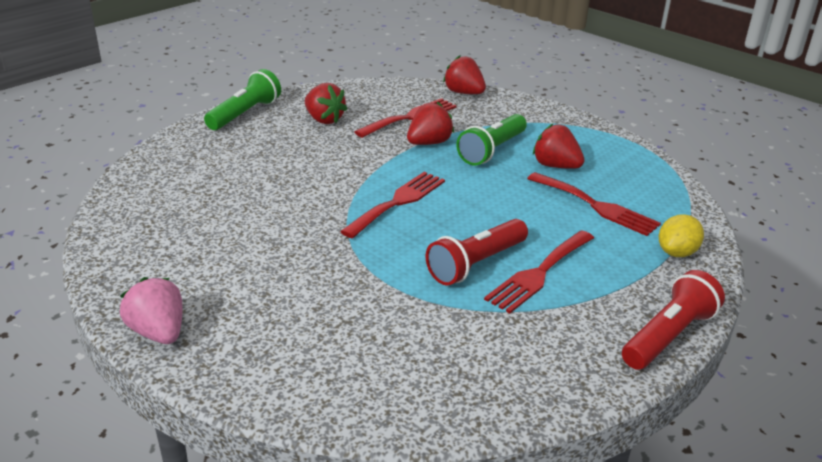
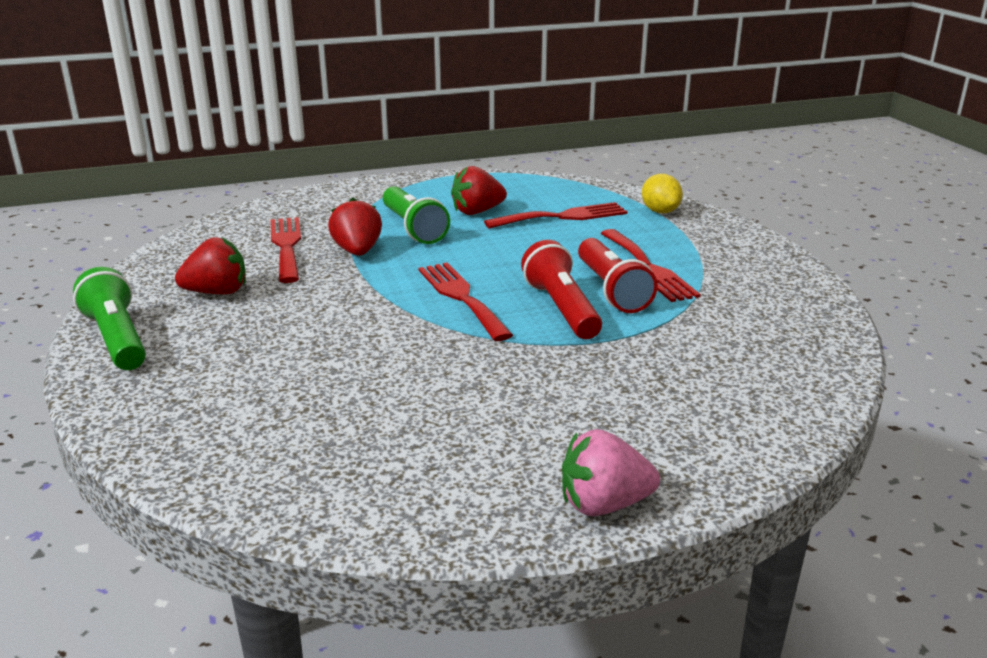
camera: 60 degrees left, 5 degrees down
red strawberry [443,55,486,94] -> none
red flashlight [622,270,725,370] -> red flashlight moved to [521,240,602,339]

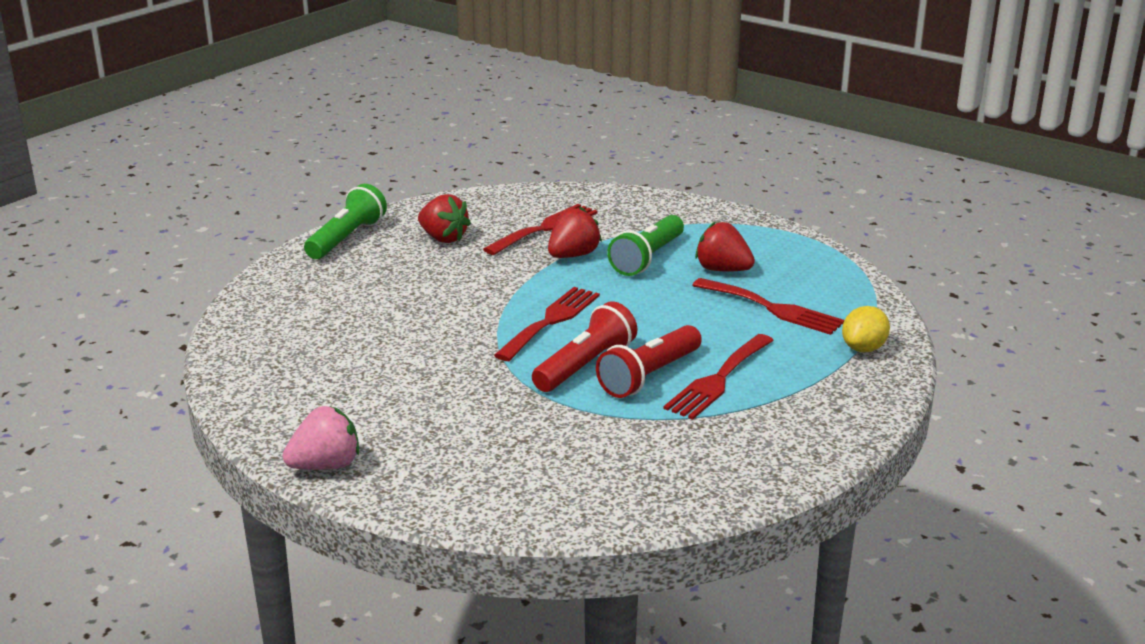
camera: 55 degrees right, 0 degrees up
pink strawberry [562,429,660,516] -> pink strawberry turned 105 degrees clockwise [283,406,359,470]

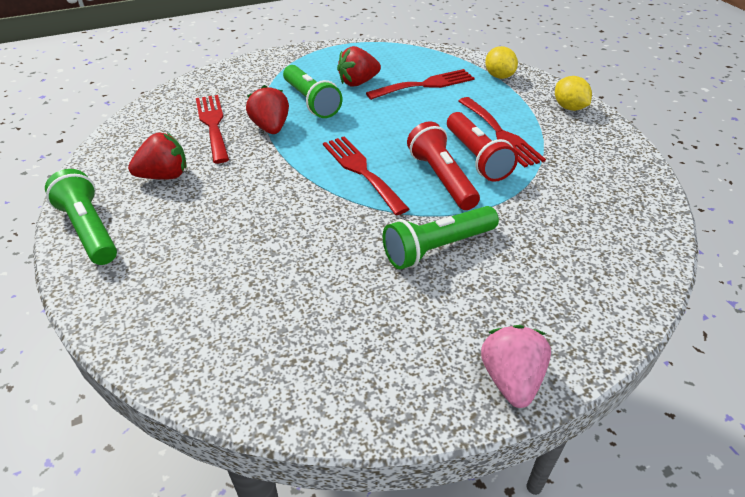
camera: 60 degrees left, 15 degrees up
none -> green flashlight [383,206,499,269]
none -> yellow lemon [555,76,592,111]

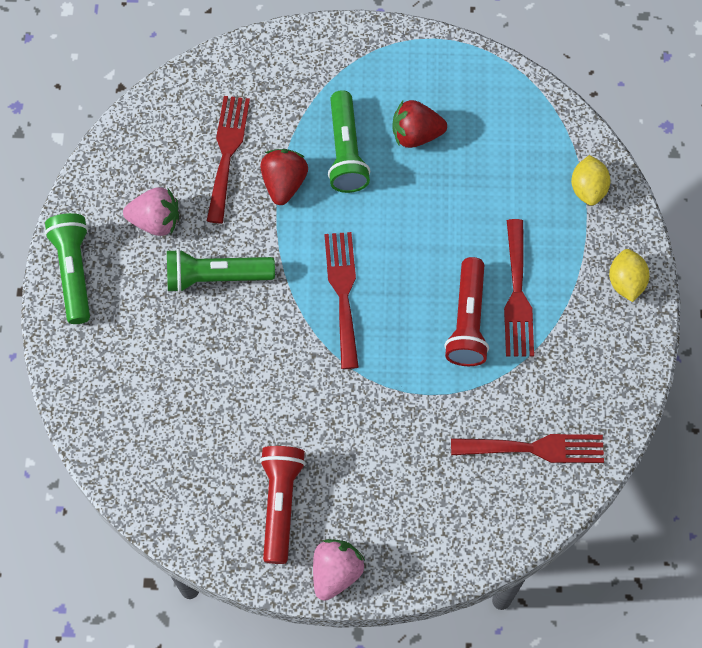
camera: 25 degrees right, 25 degrees up
red strawberry [128,133,187,180] -> pink strawberry [123,187,179,236]
red fork [366,69,475,100] -> red fork moved to [451,434,604,463]
green flashlight [383,206,499,269] -> green flashlight moved to [167,249,275,293]
red flashlight [407,121,480,210] -> red flashlight moved to [260,446,306,564]

